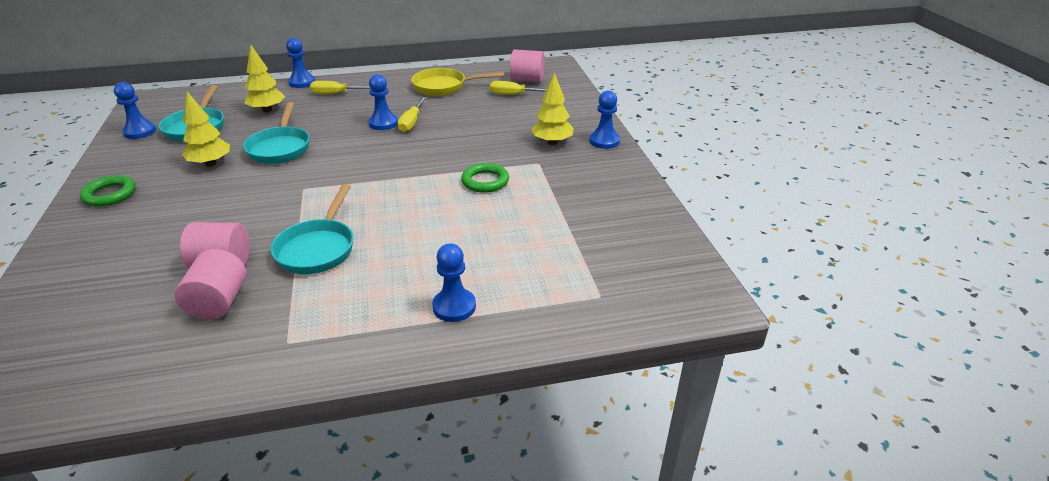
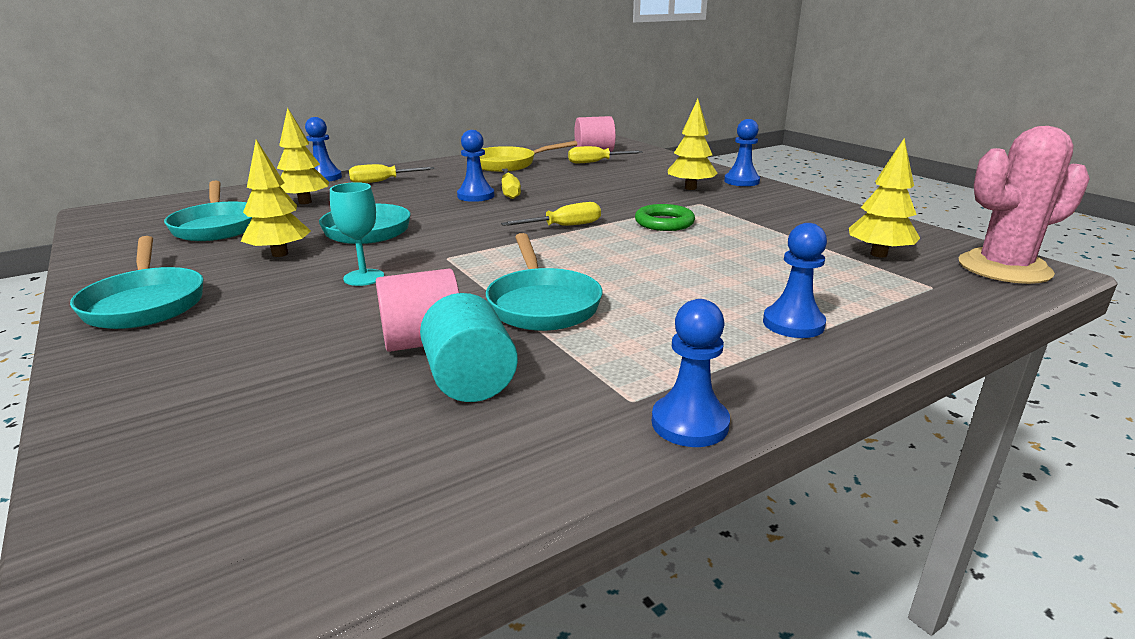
camera: 20 degrees left, 10 degrees down
green ring [80,175,136,206] -> turquoise pan [70,236,204,329]
blue pawn [114,82,156,139] -> blue pawn moved to [652,299,730,447]
pink cylinder [175,249,247,320] -> turquoise cylinder [420,293,518,402]
none -> turquoise goblet [330,182,384,286]
none -> yellow screwdriver [501,202,601,226]
none -> yellow tree [849,138,920,258]
none -> pink cactus [958,126,1090,284]

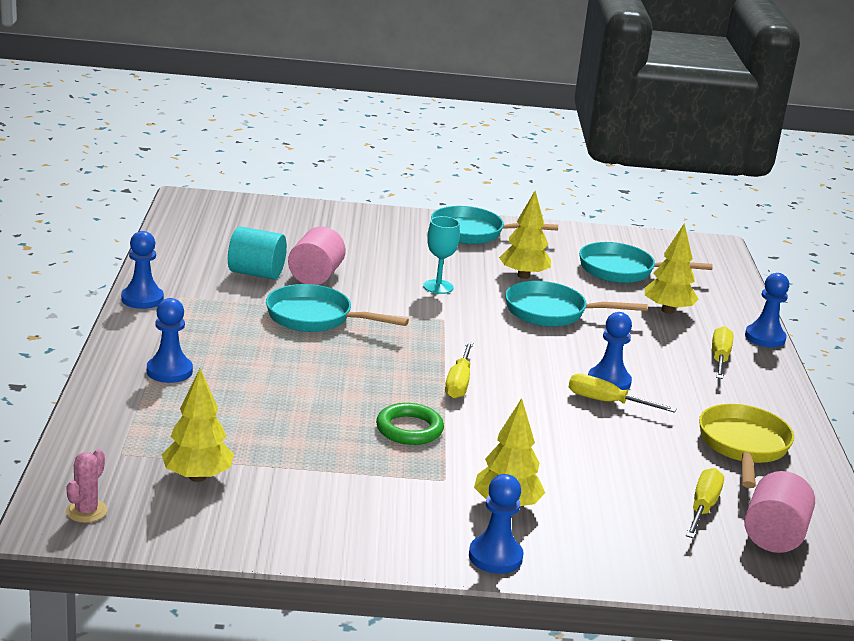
camera: 120 degrees right, 0 degrees up
pink cactus [958,126,1090,284] -> pink cactus [66,449,108,523], size x0.45

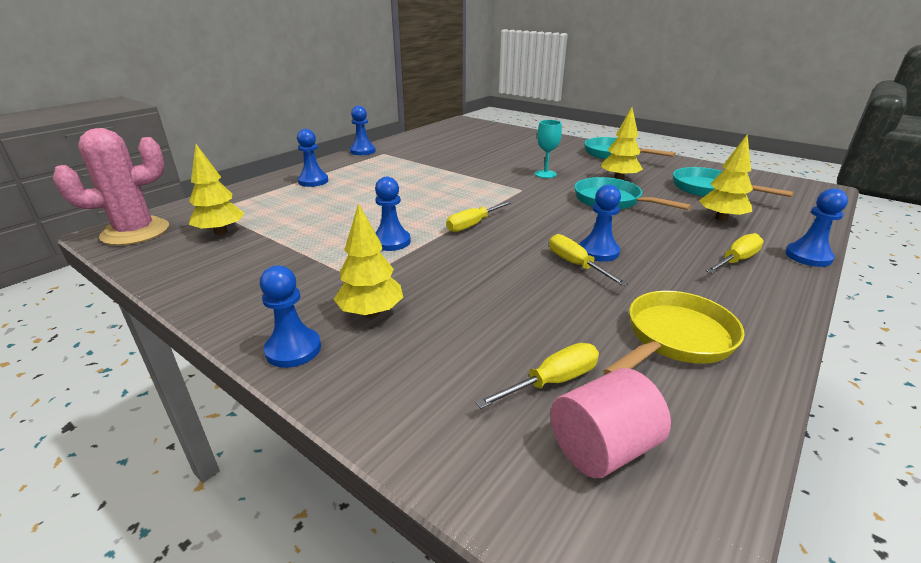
camera: 40 degrees right, 5 degrees up
pink cactus [66,449,108,523] -> pink cactus [53,128,169,245], size x2.22
turquoise cylinder [228,226,287,280] -> none
turquoise pan [266,284,409,332] -> none
pink cylinder [288,227,346,285] -> none
green ring [376,403,444,445] -> blue pawn [375,177,411,251]

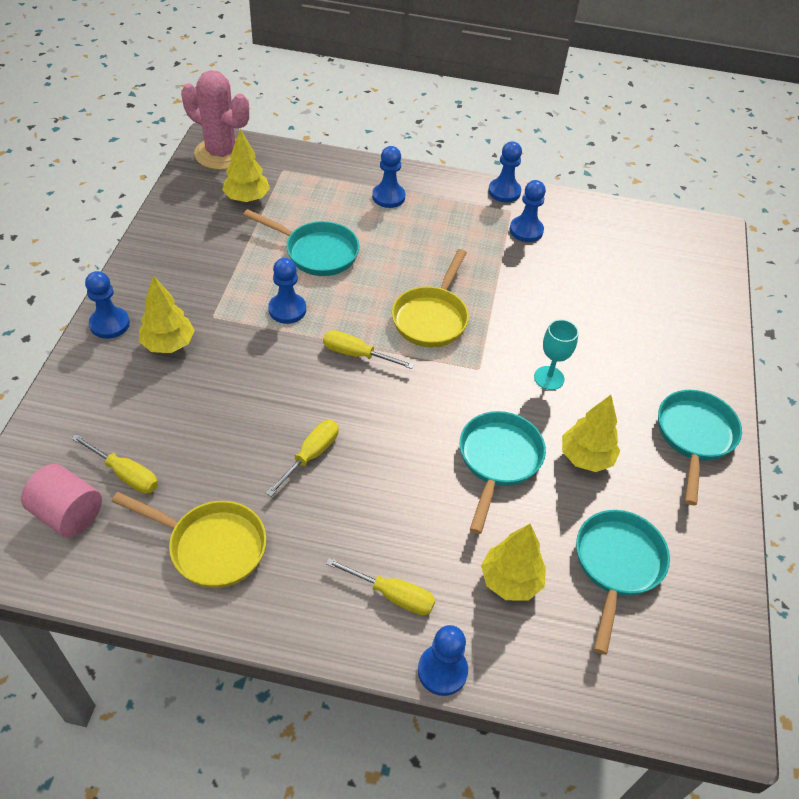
camera: 60 degrees right, 20 degrees up
blue pawn [580,185,621,262] -> blue pawn moved to [510,180,546,242]
none -> turquoise pan [243,209,360,276]
none -> yellow pan [392,249,469,347]

